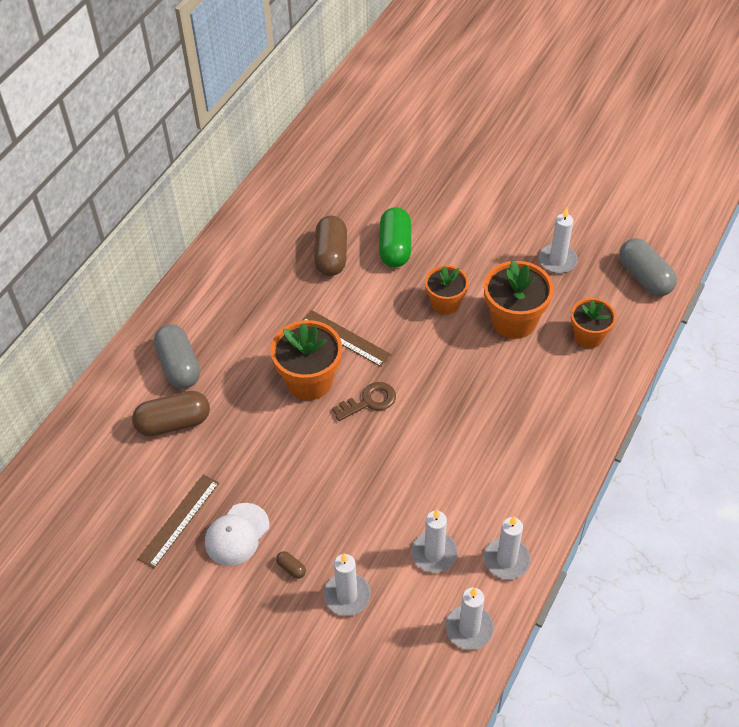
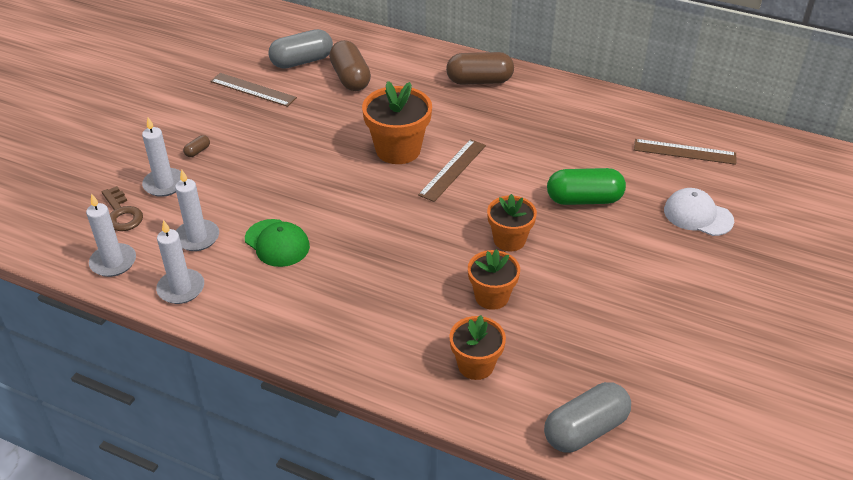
camera: 85 degrees right, 10 degrees down
grey capsule [154,324,200,389] -> grey capsule moved to [268,29,333,69]
white cap [205,503,269,566] -> white cap moved to [664,188,734,236]
brown capsule [314,215,347,276] -> brown capsule moved to [446,52,514,85]
brown key [332,382,396,421] -> brown key moved to [102,186,143,231]
orange flower pot [484,260,554,339] -> orange flower pot [468,249,520,310], size x0.65
white candle [539,207,578,273] -> none
none -> green cap [245,219,310,267]
none -> brown ruler [634,139,736,165]

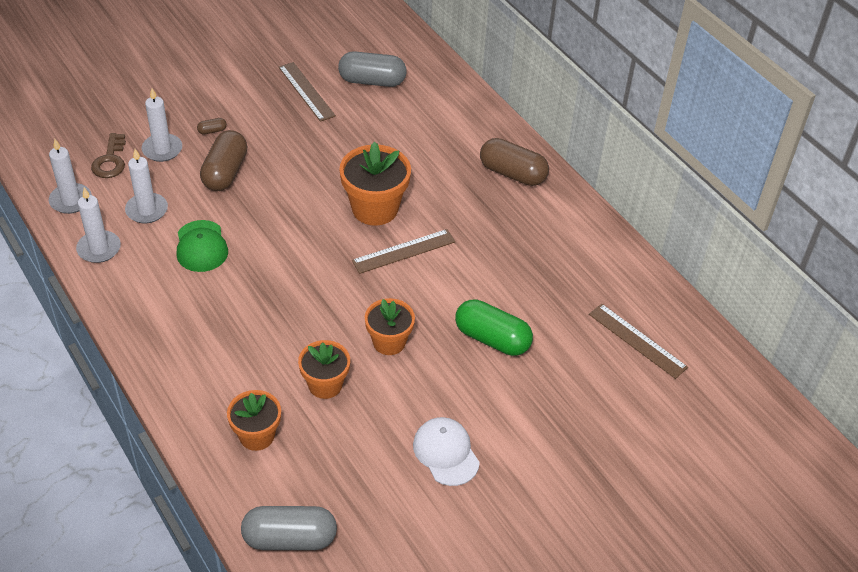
camera: 30 degrees right, 5 degrees up
brown capsule [329,40,371,91] -> brown capsule moved to [200,130,248,191]
white cap [664,188,734,236] -> white cap moved to [413,417,480,486]

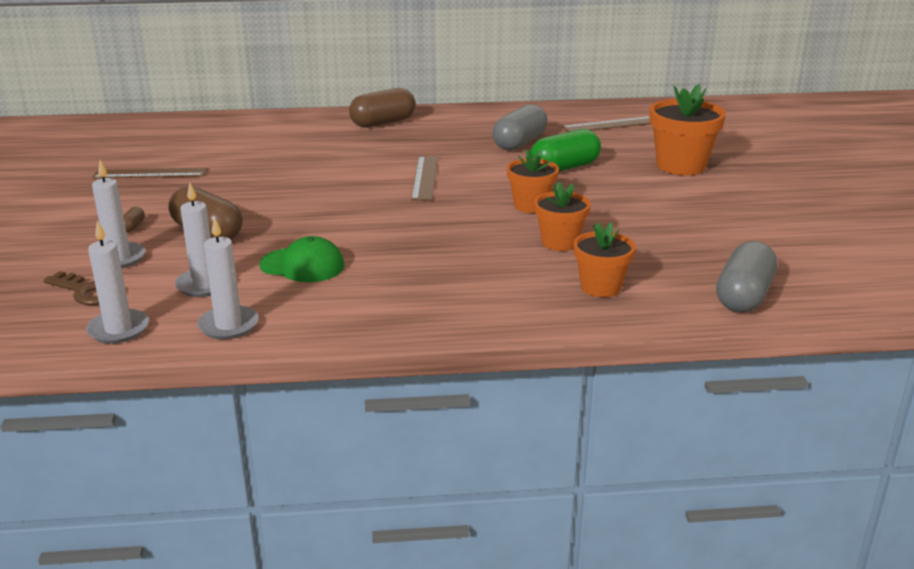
camera: 60 degrees left, 20 degrees down
grey capsule [338,51,407,87] -> grey capsule moved to [492,104,548,150]
orange flower pot [339,142,411,226] -> orange flower pot moved to [650,84,726,175]
white cap [413,417,480,486] -> none

